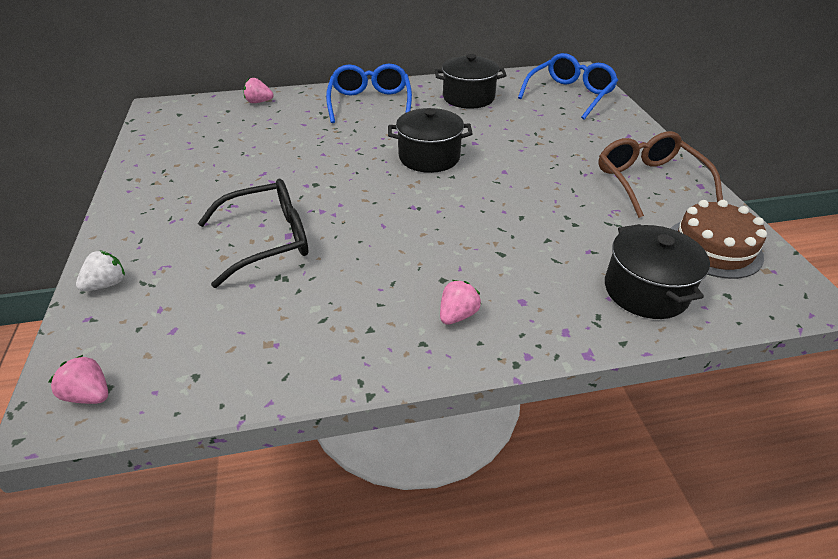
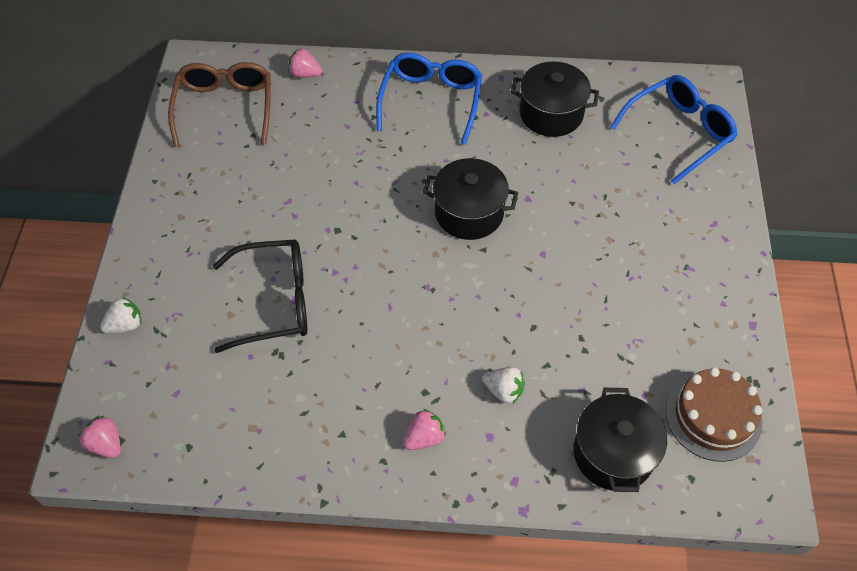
camera: 15 degrees right, 15 degrees up
brown glasses [598,131,723,218] -> brown glasses moved to [168,62,270,147]
none -> white strawberry [483,367,525,404]

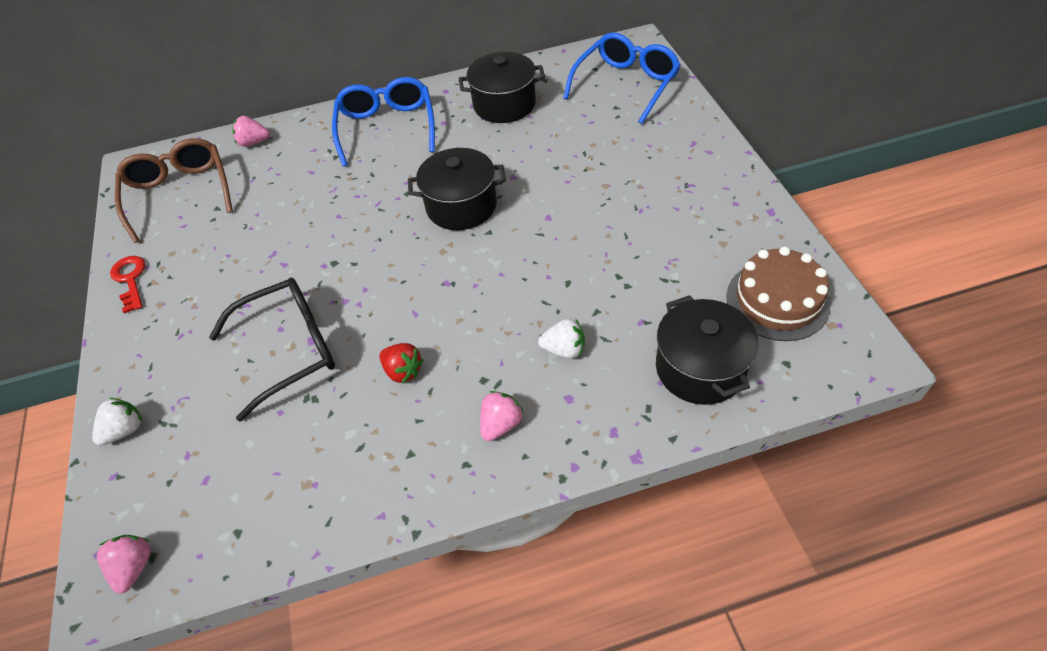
camera: 15 degrees left, 5 degrees down
pink strawberry [78,416,121,458] -> pink strawberry turned 60 degrees clockwise [97,535,151,594]
none -> red key [110,256,145,314]
none -> red strawberry [379,343,423,384]

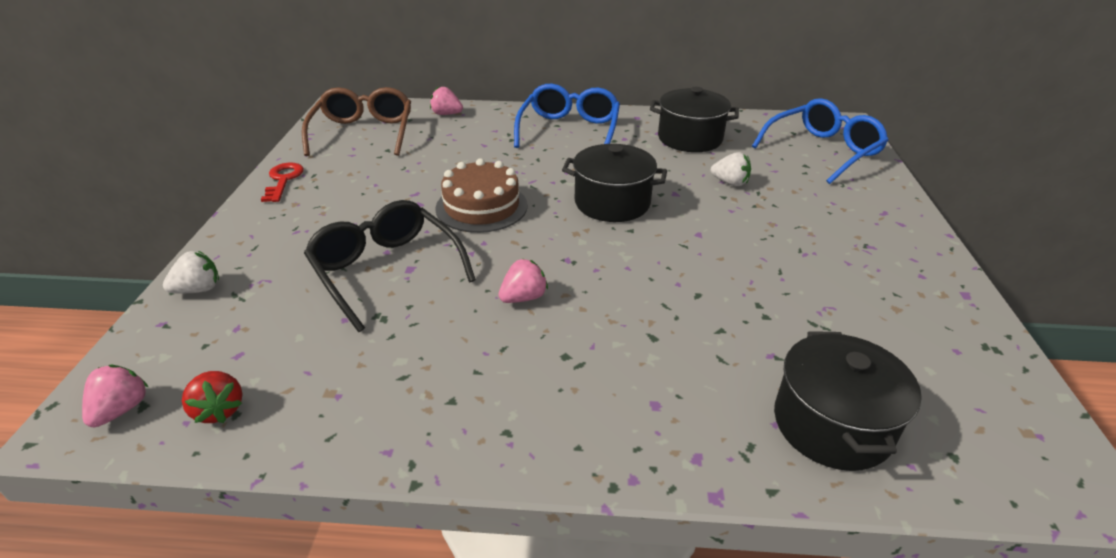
camera: 15 degrees right, 15 degrees down
black glasses [209,278,335,422] -> black glasses turned 120 degrees counterclockwise [304,200,476,332]
red strawberry [379,343,423,384] -> red strawberry moved to [182,371,243,423]
pink strawberry [480,391,523,441] -> pink strawberry moved to [498,259,548,303]
white strawberry [538,319,585,359] -> white strawberry moved to [711,152,751,186]
brown cake [726,247,831,341] -> brown cake moved to [436,158,528,233]

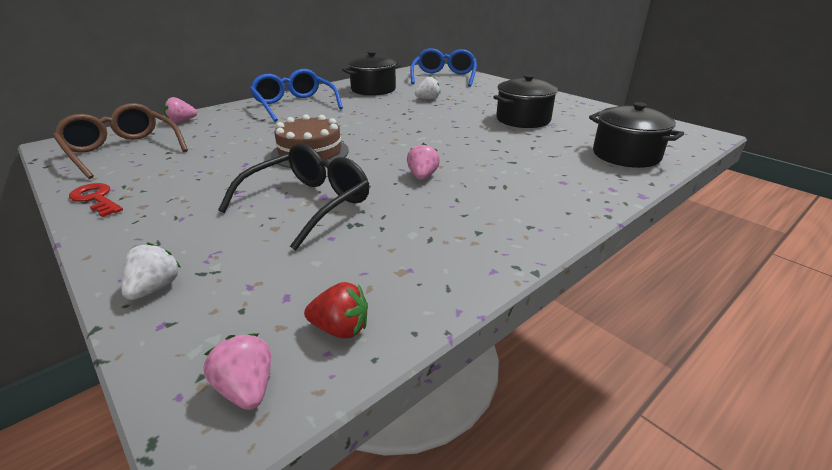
camera: 45 degrees left, 5 degrees down
black glasses [304,200,476,332] -> black glasses turned 120 degrees clockwise [218,143,369,250]
black pot [562,144,667,222] -> black pot moved to [493,74,559,128]

